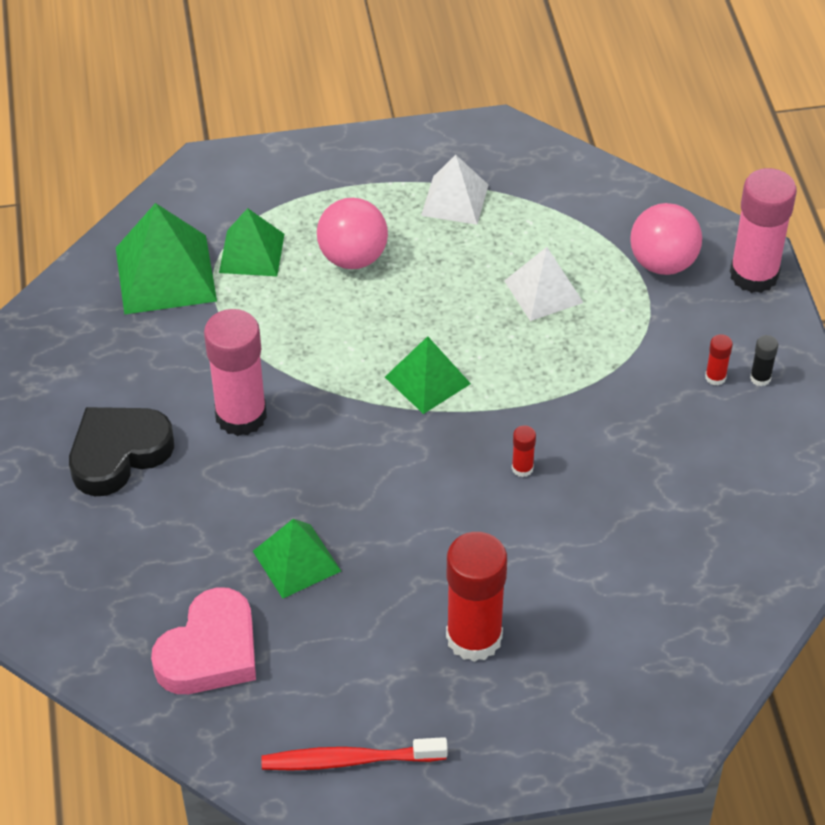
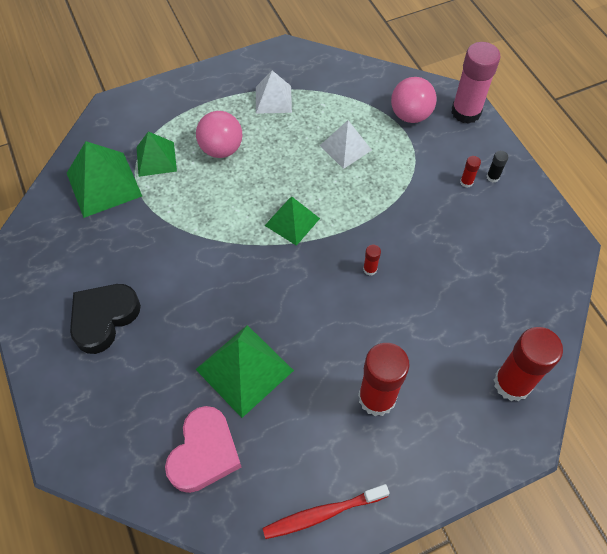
camera: 15 degrees left, 10 degrees up
pink glue stick [204,309,267,436] -> none
green pyramid [253,519,341,598] -> green pyramid [195,325,294,418], size x1.56
none -> red glue stick [494,327,563,401]

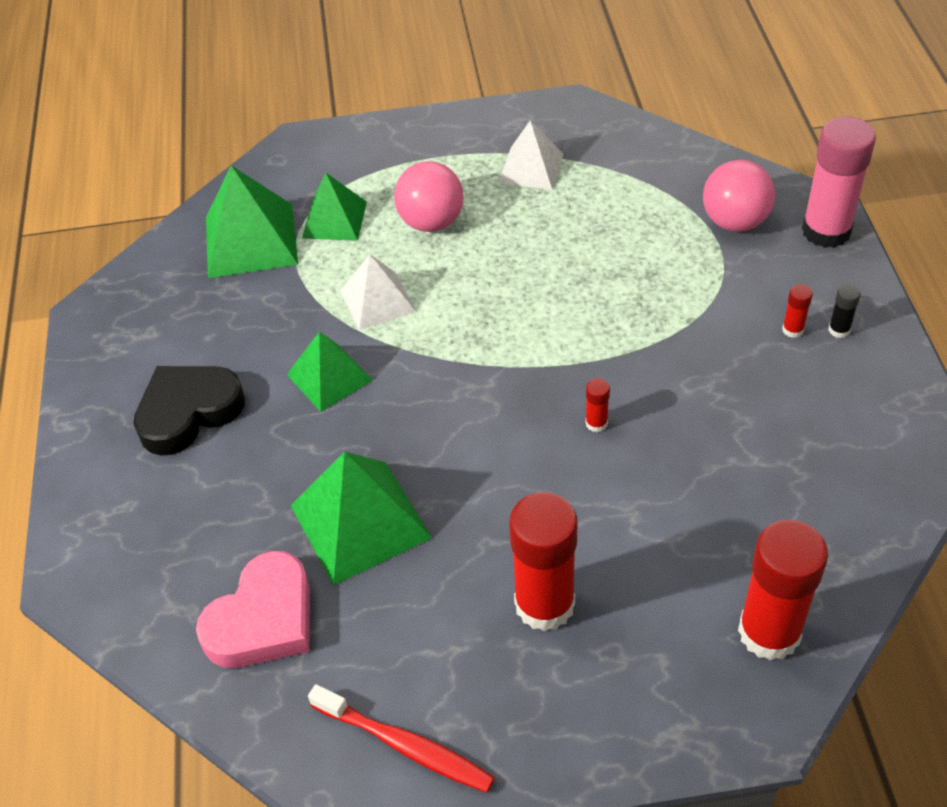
camera: 20 degrees right, 10 degrees down
red toothbrush [262,484,389,539] -> red toothbrush turned 150 degrees counterclockwise [308,684,495,793]
green pyramid [265,197,320,246] -> green pyramid moved to [287,331,373,412]
white pyramid [320,120,372,169] -> white pyramid moved to [340,254,416,330]

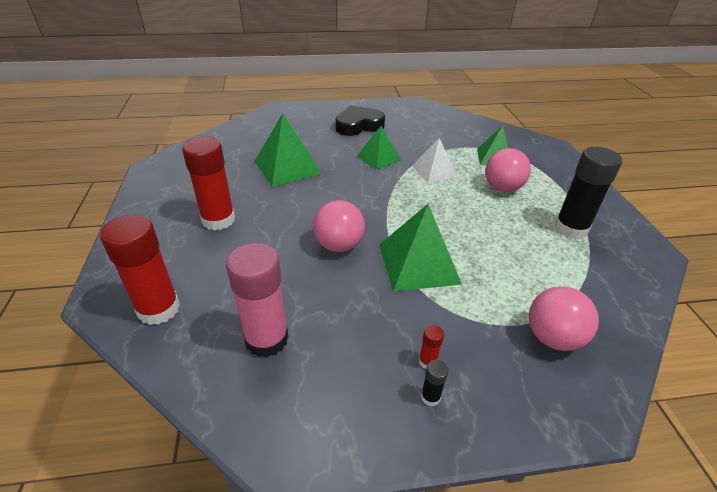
camera: 85 degrees right, 10 degrees down
black heart [133,366,245,456] -> black heart turned 75 degrees counterclockwise [335,105,385,136]
pink heart [196,551,310,668] -> none
green pyramid [206,165,298,278] -> green pyramid moved to [379,204,462,292]
red toothbrush [308,684,495,793] -> none
white pyramid [498,120,564,190] -> black glue stick [554,147,622,239]
red glue stick [585,378,610,432] -> pink ball [313,200,365,252]
pink glue stick [802,116,876,248] -> pink glue stick moved to [226,243,288,357]

